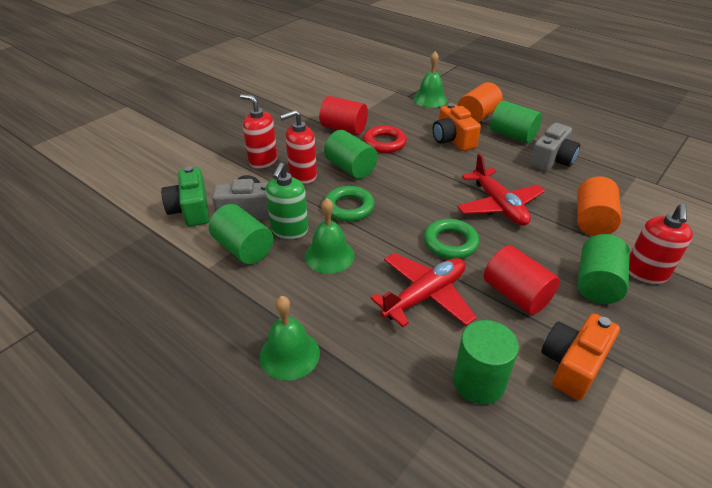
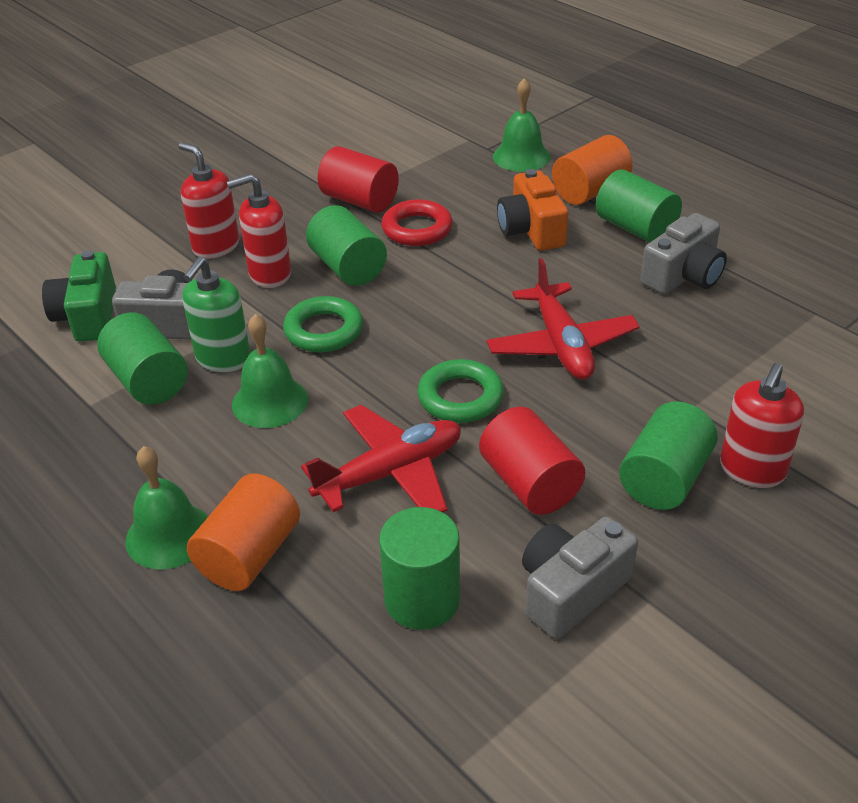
camera: 10 degrees right, 0 degrees up
orange camera [541,314,620,400] -> grey camera [522,517,638,639]
orange cylinder [577,177,622,236] -> orange cylinder moved to [187,473,300,591]

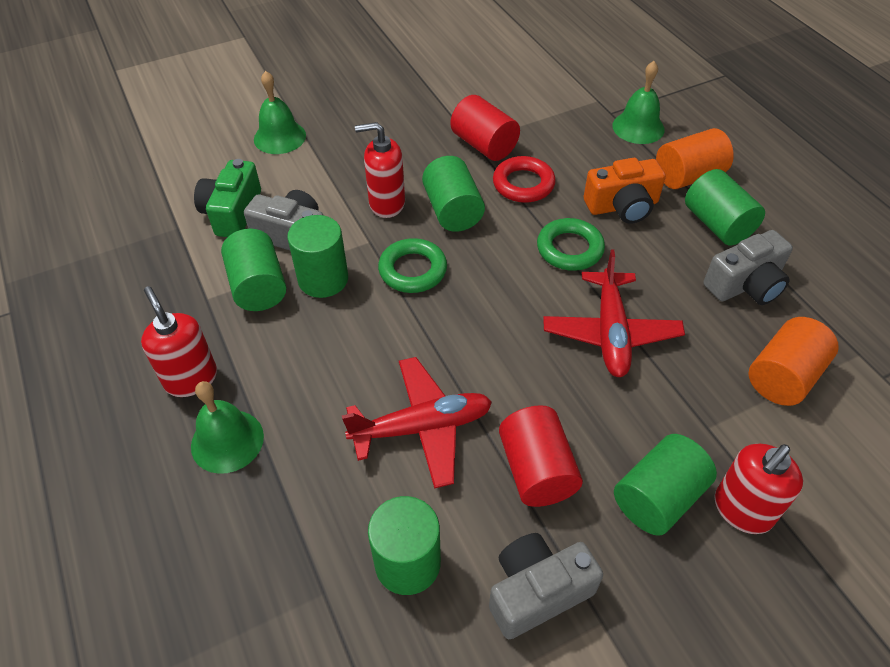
camera: 15 degrees right, 10 degrees up
red soap dispenser [179,142,239,259] -> red soap dispenser moved to [141,286,217,397]
green soap dispenser [182,256,250,372] -> green cylinder [287,215,348,298]
orange cylinder [187,473,300,591] -> orange cylinder moved to [748,317,839,406]
green bell [232,314,308,428] -> green bell moved to [254,71,306,154]
green ring [417,359,504,423] -> green ring moved to [537,218,605,271]
orange camera [497,169,568,251] -> orange camera turned 105 degrees counterclockwise [584,158,666,224]

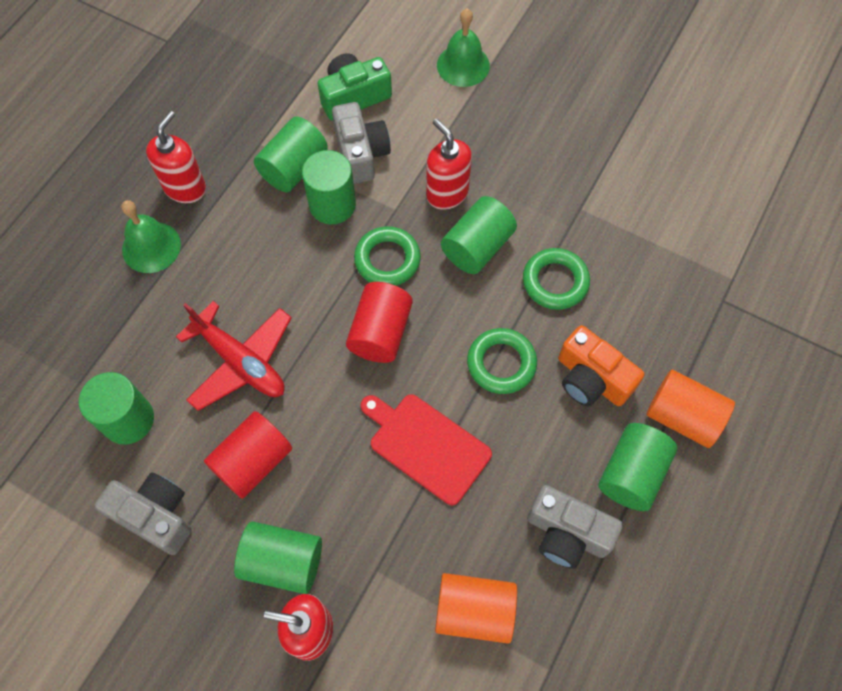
camera: 55 degrees right, 15 degrees up
red cylinder [450,95,520,161] -> red cylinder moved to [346,282,413,363]
red ring [493,156,556,203] -> green ring [523,248,590,310]
red plane [543,249,685,377] -> red cutting board [361,394,492,505]
green bell [612,61,665,144] -> none

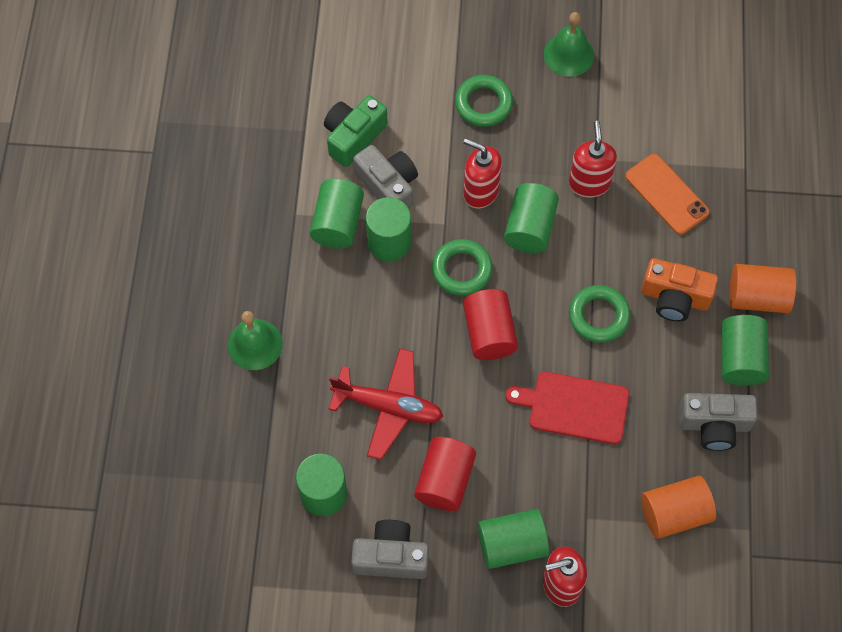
camera: 25 degrees left, 0 degrees up
red soap dispenser [146,111,206,203] -> red soap dispenser moved to [569,121,617,198]
green bell [437,8,490,87] -> green bell moved to [544,12,594,77]
green ring [523,248,590,310] -> green ring moved to [455,75,513,127]
none -> orange phone [625,154,710,235]

